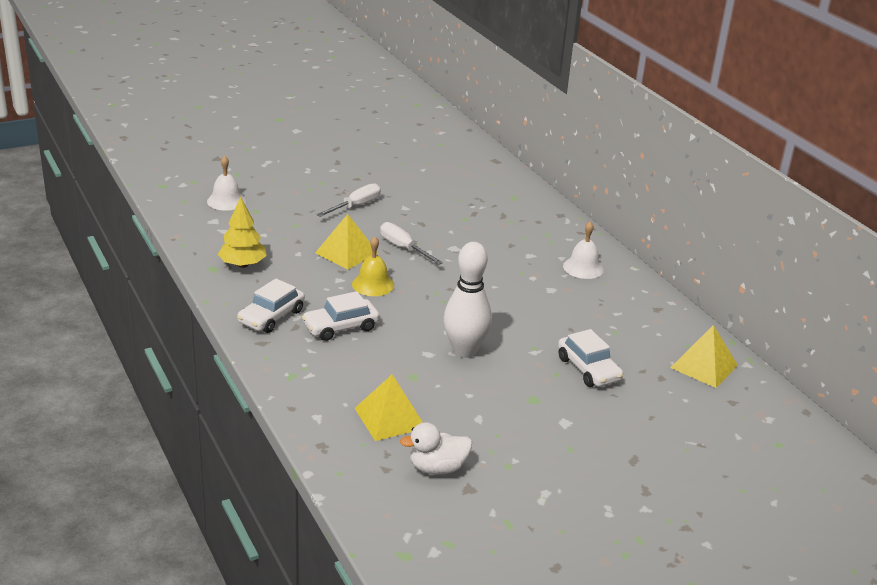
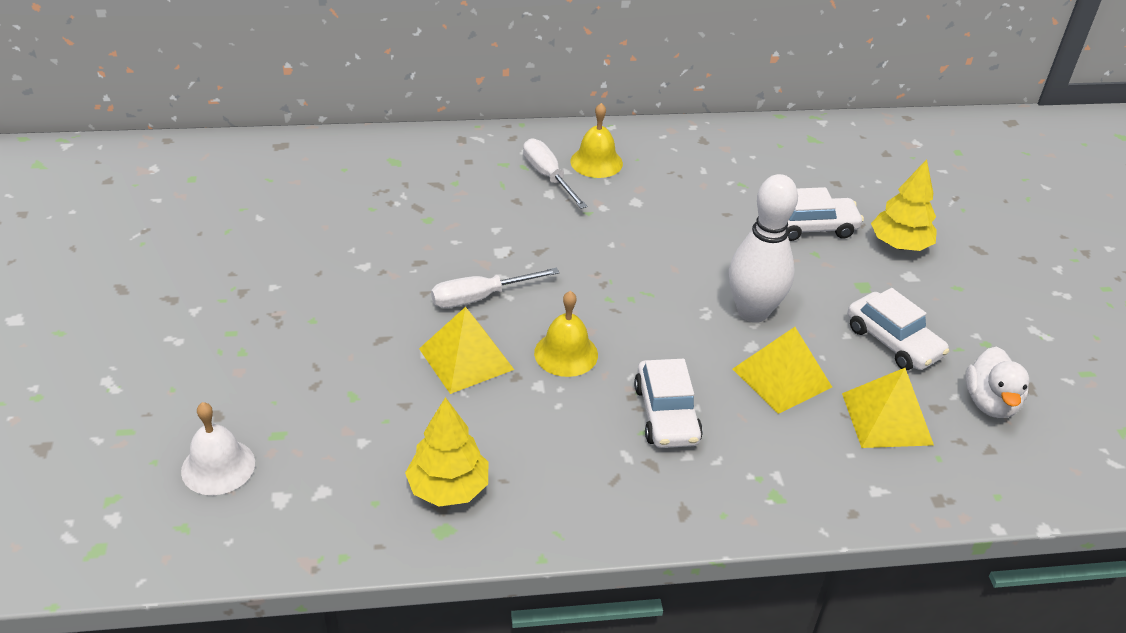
camera: 70 degrees left, 10 degrees up
white car [237,279,305,333] -> white car moved to [848,288,949,370]
white screwdriver [317,183,381,217] -> white screwdriver moved to [523,138,587,209]
white bell [563,221,604,279] -> yellow bell [570,103,623,178]
yellow pyramid [670,325,738,388] -> yellow pyramid moved to [733,327,832,414]
none -> yellow tree [871,159,937,251]

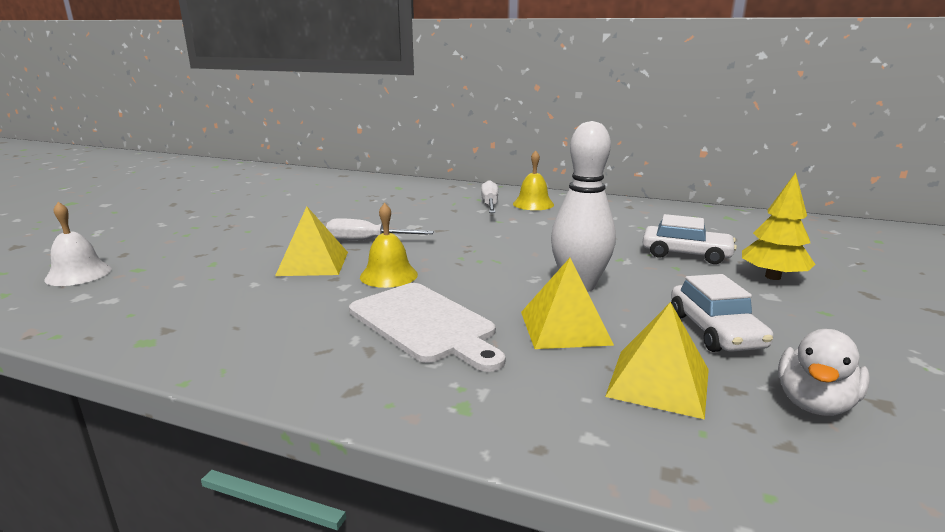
camera: 30 degrees right, 20 degrees down
yellow tree [405,397,488,507] -> none
white car [634,359,703,448] -> white cutting board [349,283,505,372]

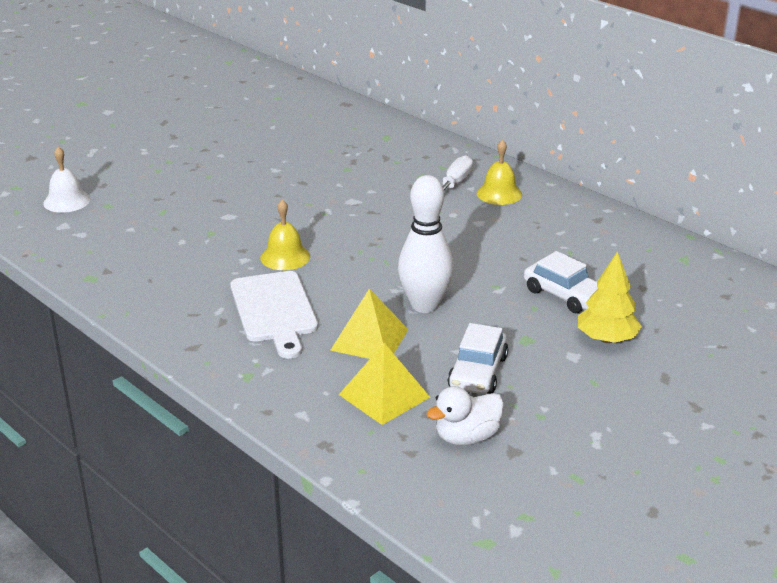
camera: 25 degrees right, 10 degrees up
yellow pyramid [275,206,348,276] -> none
white screwdriver [326,218,434,240] -> none

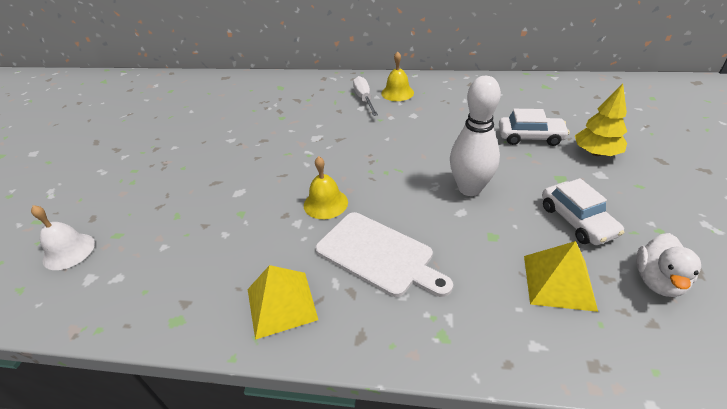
camera: 35 degrees left, 10 degrees up
yellow pyramid [330,289,409,359] -> yellow pyramid moved to [248,265,318,340]

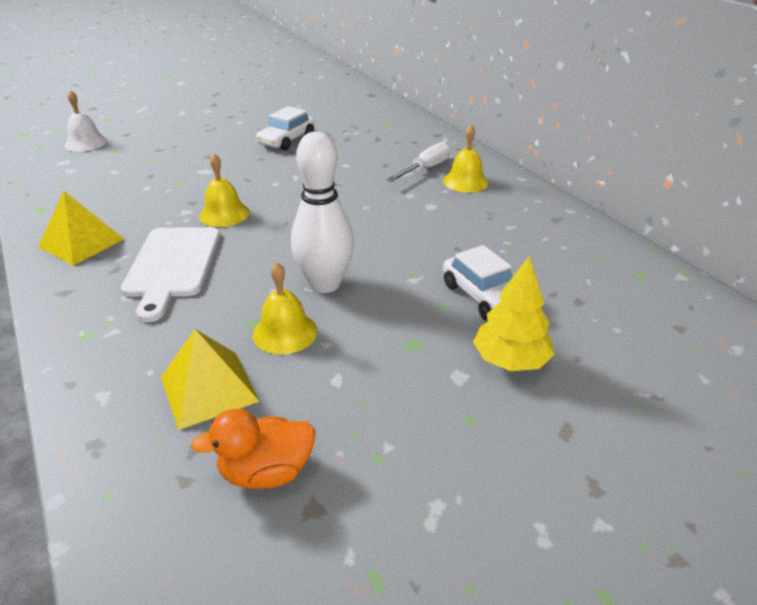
camera: 50 degrees right, 5 degrees down
white car [542,178,624,245] -> white car moved to [256,106,315,151]
white duck [636,233,701,297] -> orange duck [191,409,315,489]
none -> yellow bell [252,262,317,355]

